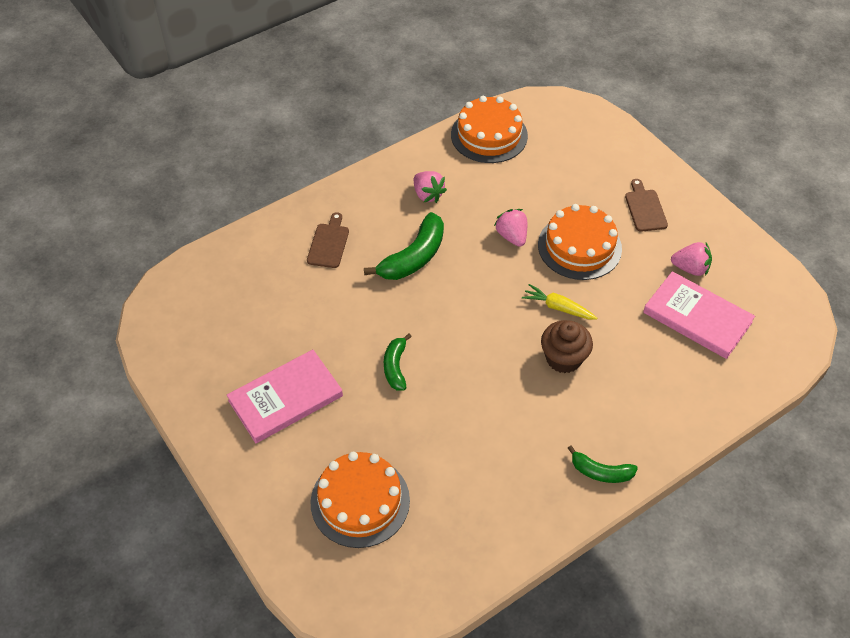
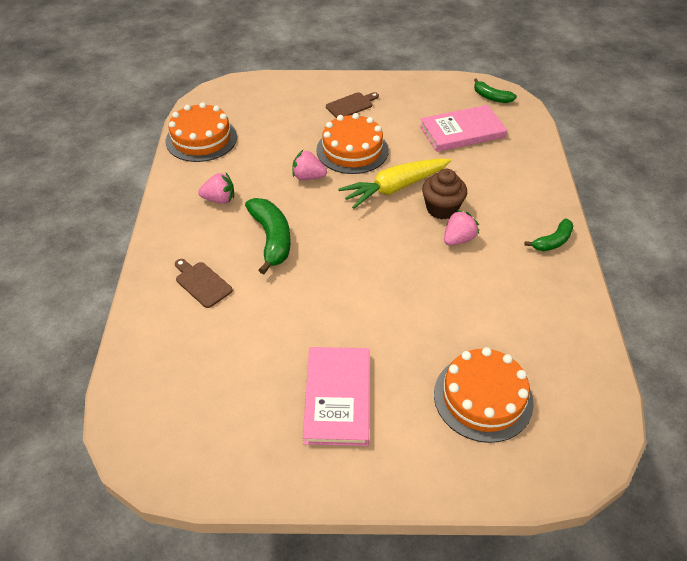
camera: 55 degrees left, 5 degrees down
green banana [384,334,412,390] -> green banana moved to [474,78,517,103]
yellow carrot [522,284,597,320] -> yellow carrot [338,159,451,209], size x1.81
brown cutting board [625,179,668,232] -> brown cutting board turned 120 degrees clockwise [326,92,379,118]
pink strawberry [671,242,712,276] -> pink strawberry moved to [444,210,479,245]

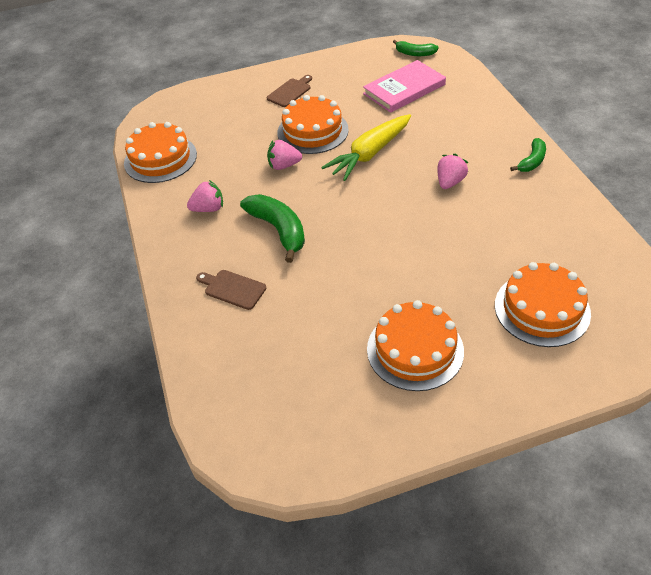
camera: 15 degrees left, 0 degrees up
pink book [303,347,370,446] -> orange cake [367,300,464,391]
brown cupcake [422,169,467,220] -> none

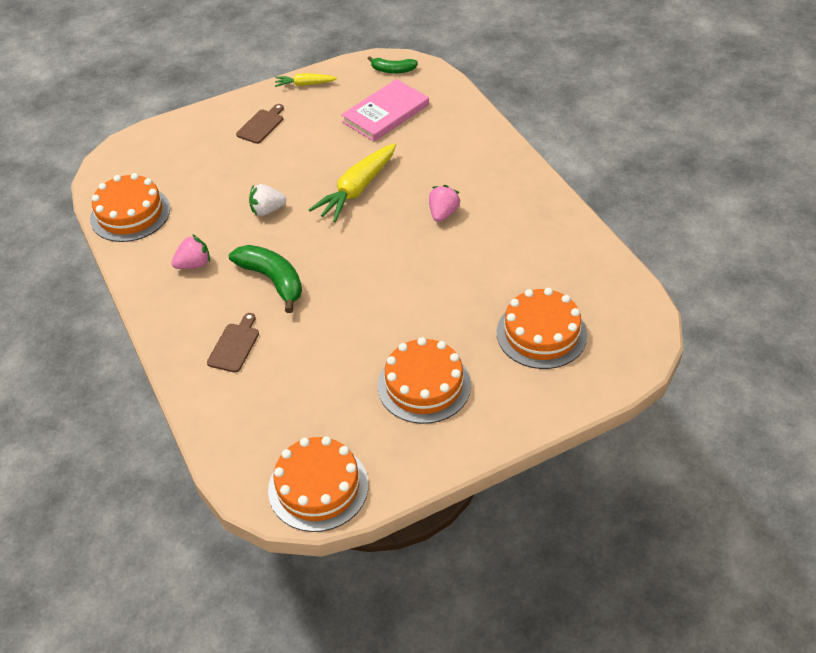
camera: 10 degrees left, 0 degrees up
brown cutting board [196,270,266,310] -> brown cutting board turned 90 degrees clockwise [207,313,259,373]
pink strawberry [267,140,302,170] -> white strawberry [249,184,286,216]
orange cake [277,95,349,154] -> orange cake moved to [268,436,368,532]
green banana [510,138,546,172] -> none
none -> yellow carrot [275,73,338,87]

